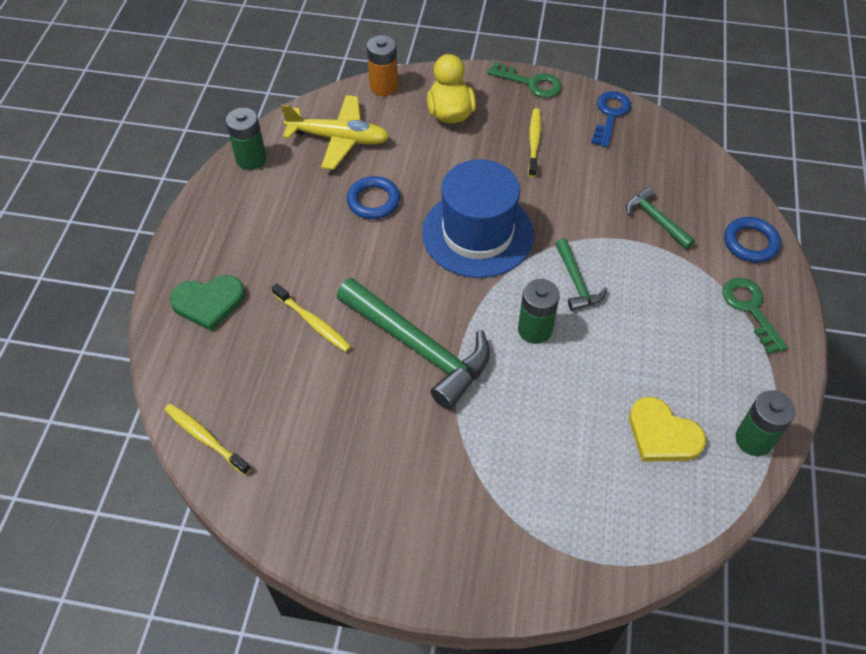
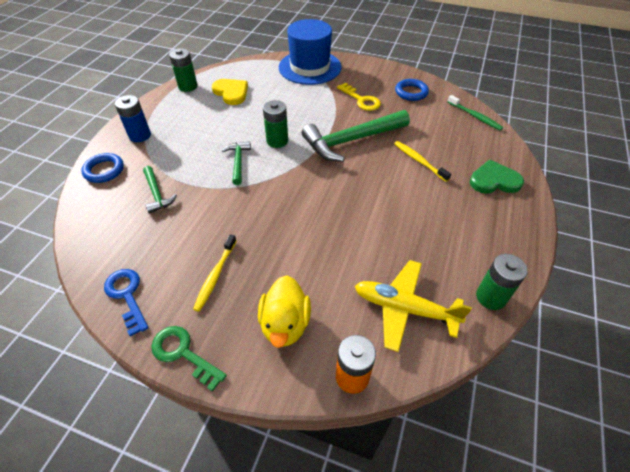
camera: 170 degrees left, 5 degrees down
yellow toothbrush [165,404,251,475] -> green toothbrush [447,95,503,131]
green hammer [337,278,490,409] -> green hammer turned 75 degrees counterclockwise [302,110,410,162]
blue ring [347,176,400,219] -> blue ring moved to [395,79,429,101]
blue hat [422,159,534,278] -> blue hat moved to [279,19,342,85]
blue key [591,91,631,148] -> blue key turned 120 degrees clockwise [104,269,149,337]
green key [722,278,788,354] -> blue battery [115,95,151,142]
none -> yellow key [337,82,381,111]

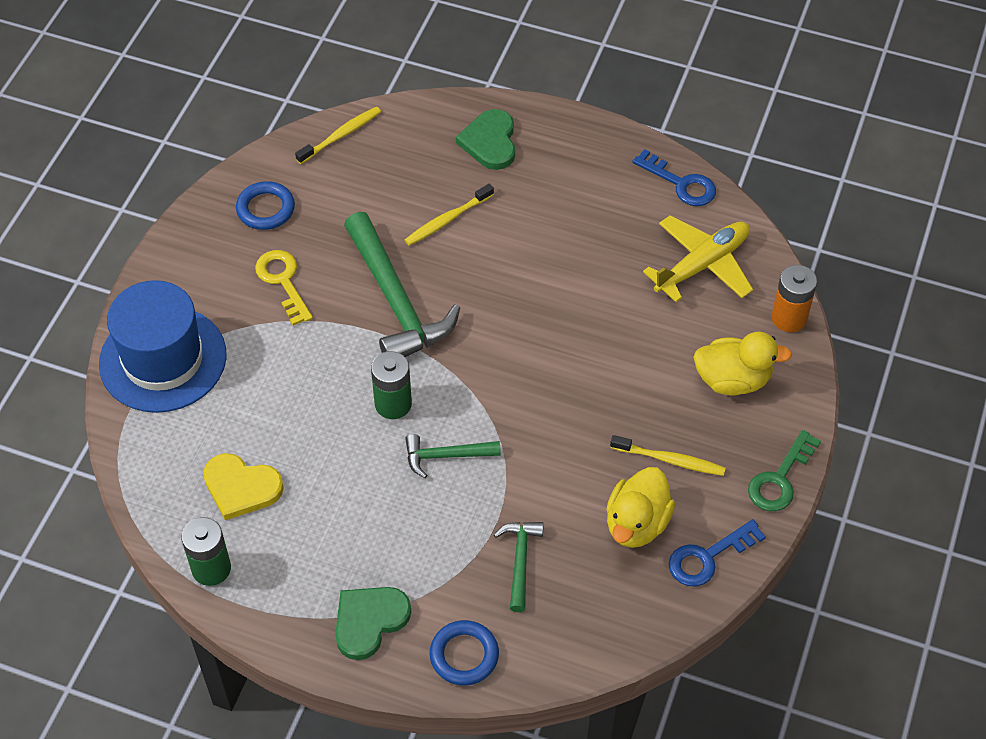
camera: 90 degrees left, 5 degrees up
blue battery [115,95,151,142] -> green heart [335,587,411,660]
green hammer [143,166,177,214] -> green hammer turned 60 degrees counterclockwise [494,522,544,612]
yellow heart [212,79,248,105] -> yellow heart turned 120 degrees counterclockwise [203,453,284,520]
yellow key [337,82,381,111] -> yellow key turned 75 degrees counterclockwise [255,250,313,326]
yellow plane [355,260,472,352] -> yellow plane turned 150 degrees counterclockwise [643,215,753,302]
green toothbrush [447,95,503,131] -> yellow toothbrush [295,107,381,164]
green battery [476,254,528,310] -> blue key [632,149,716,206]
none -> yellow duck [606,467,675,548]

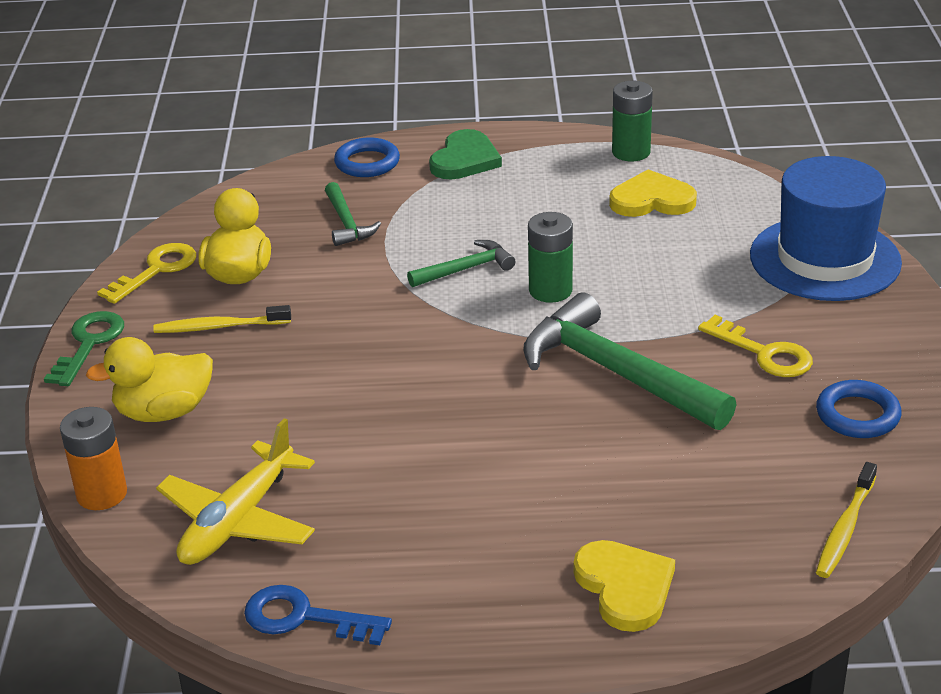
camera: 160 degrees right, 20 degrees down
yellow toothbrush [405,184,494,246] -> none
green heart [456,109,515,170] -> yellow heart [573,540,675,632]
blue key [668,519,766,587] -> yellow key [97,243,196,304]

